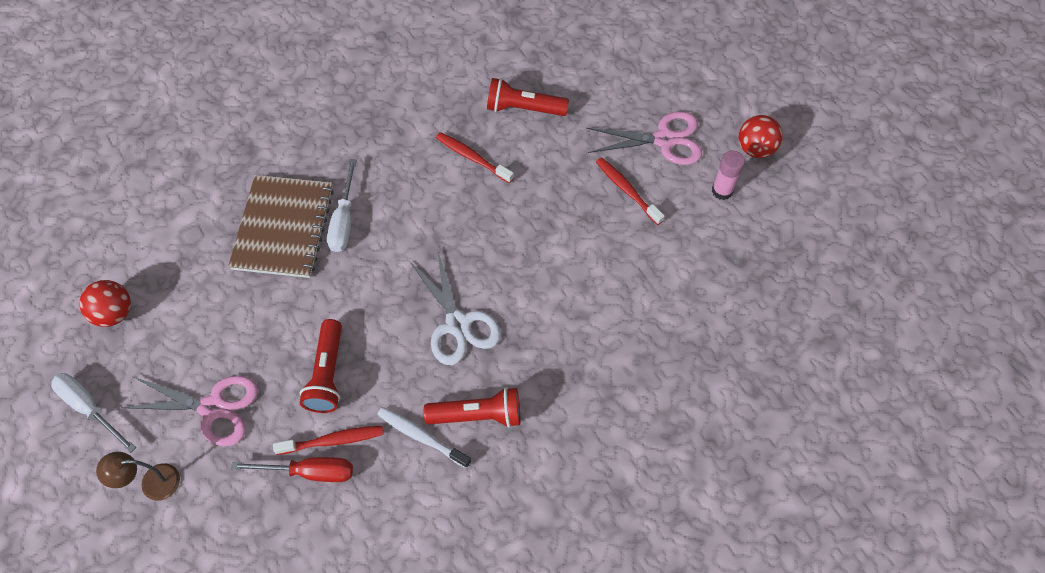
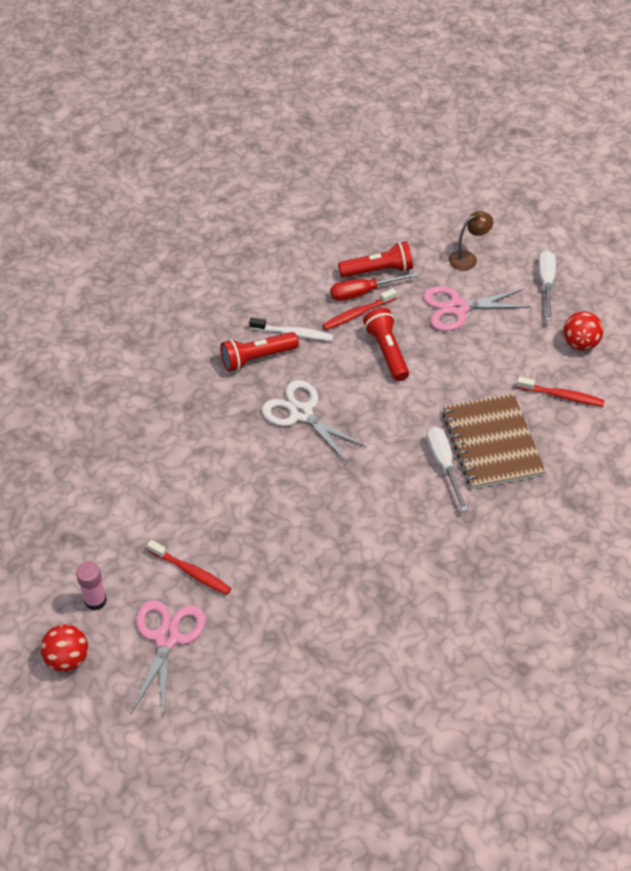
camera: 160 degrees right, 10 degrees down
white screwdriver [51,373,136,453] -> white screwdriver turned 105 degrees counterclockwise [538,250,556,321]
red toothbrush [436,132,514,183] -> red toothbrush moved to [517,377,605,407]
red flashlight [487,78,569,116] -> red flashlight moved to [338,241,413,278]
pink scissors [586,111,702,165] -> pink scissors turned 120 degrees clockwise [132,600,206,718]

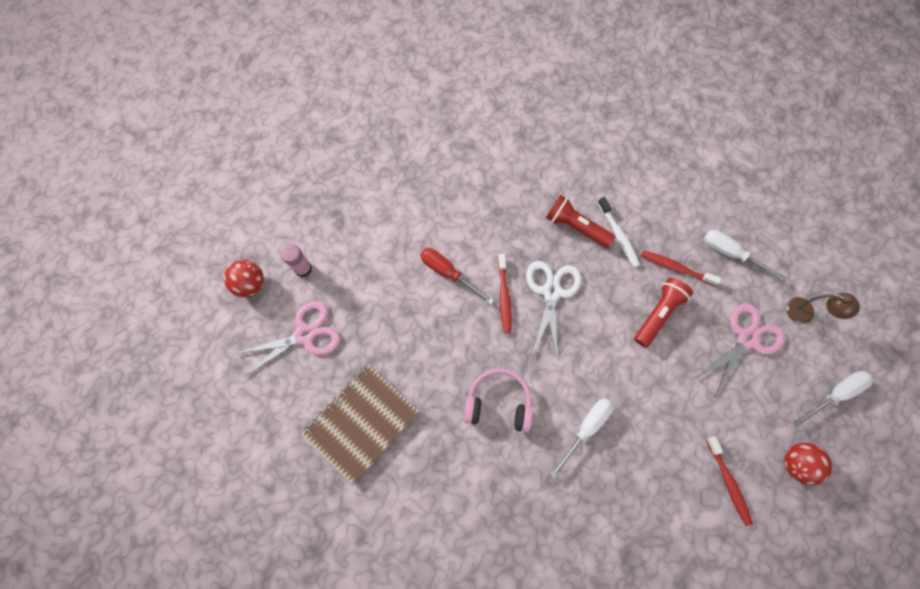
camera: 55 degrees right, 20 degrees up
red toothbrush [147,540,231,595] -> red toothbrush moved to [498,254,512,333]
red screwdriver [330,272,419,301] -> red screwdriver moved to [420,248,494,305]
red flashlight [338,241,413,278] -> white screwdriver [704,230,787,282]
pink scissors [423,286,531,331] -> pink scissors turned 90 degrees clockwise [695,303,785,398]
brown notebook [442,393,546,489] -> brown notebook moved to [301,364,419,486]
none -> pink headphones [464,369,533,433]

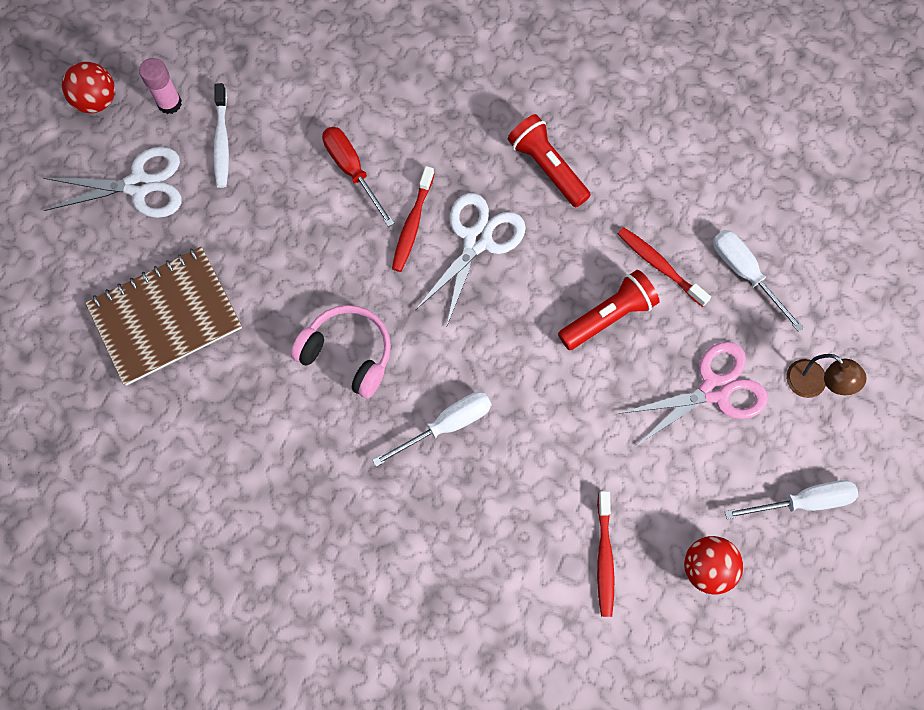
camera: 20 degrees right, 0 degrees up
pink scissors [235,301,340,377] -> white scissors [43,147,182,218]
white toothbrush [598,197,640,268] -> white toothbrush moved to [214,83,229,188]

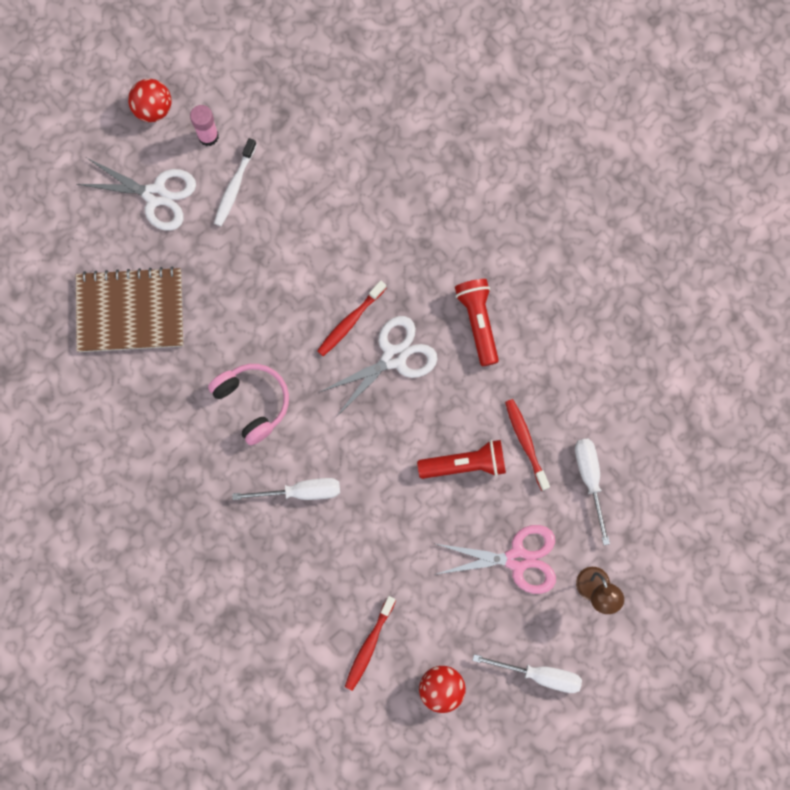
camera: 25 degrees right, 5 degrees up
red screwdriver [322,127,394,227] -> none

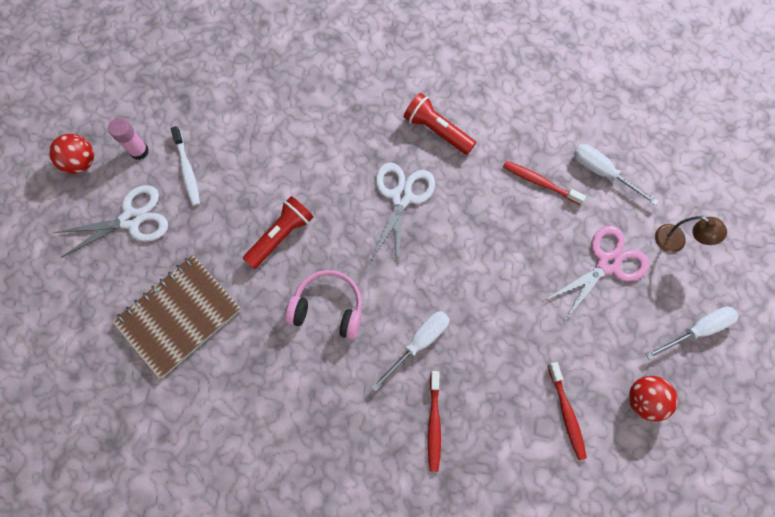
camera: 40 degrees left, 5 degrees down
red toothbrush [317,280,386,356] -> red toothbrush moved to [428,371,441,472]
red flashlight [417,440,506,479] -> red flashlight moved to [243,196,314,269]

